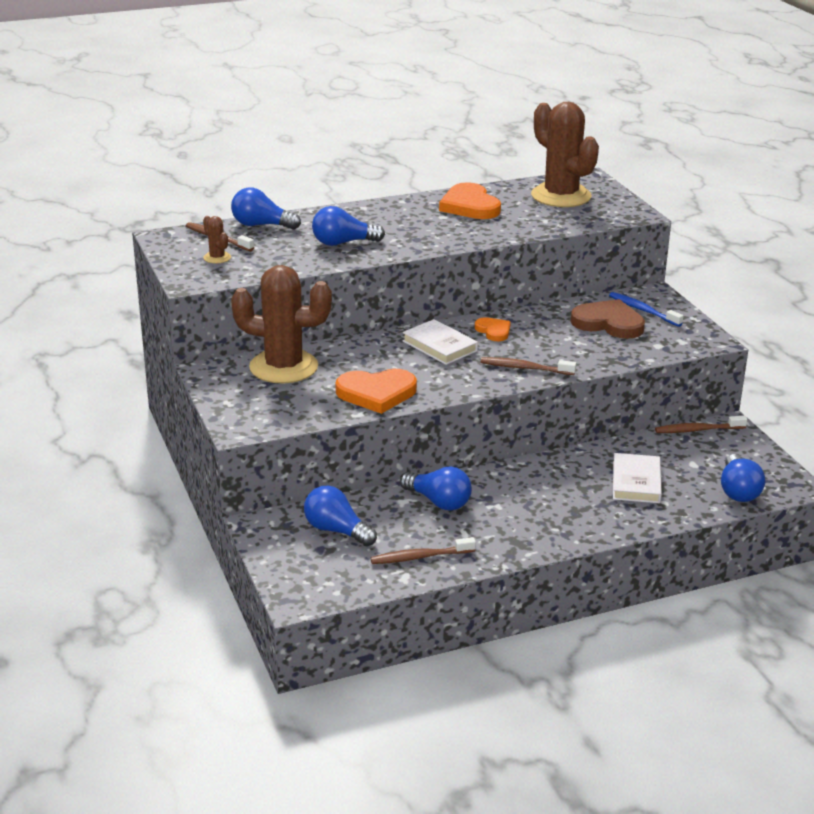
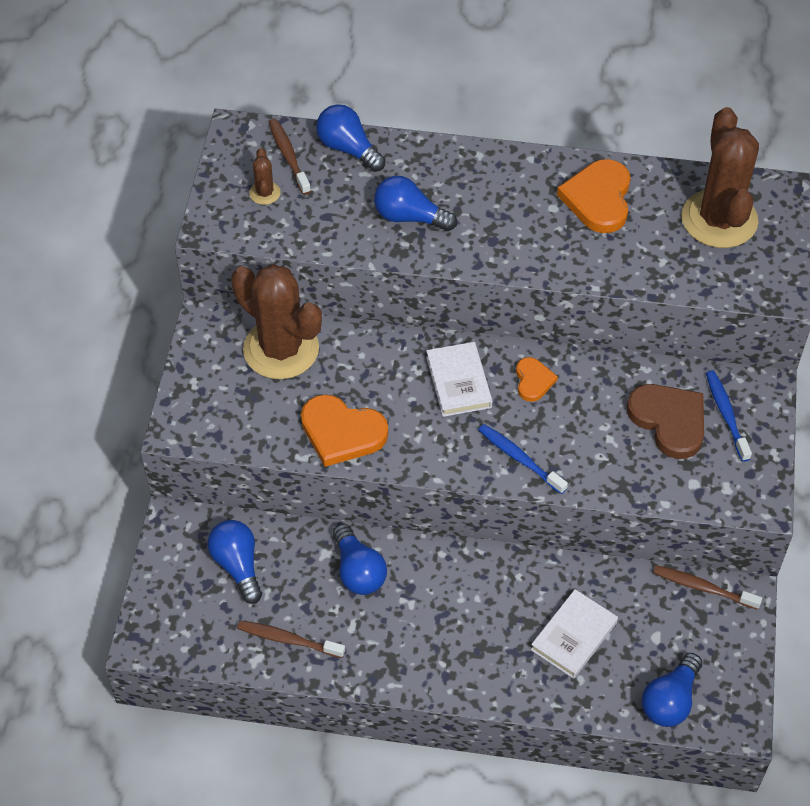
camera: 30 degrees right, 25 degrees up
brown toothbrush [481,357,576,375] -> blue toothbrush [478,424,568,494]

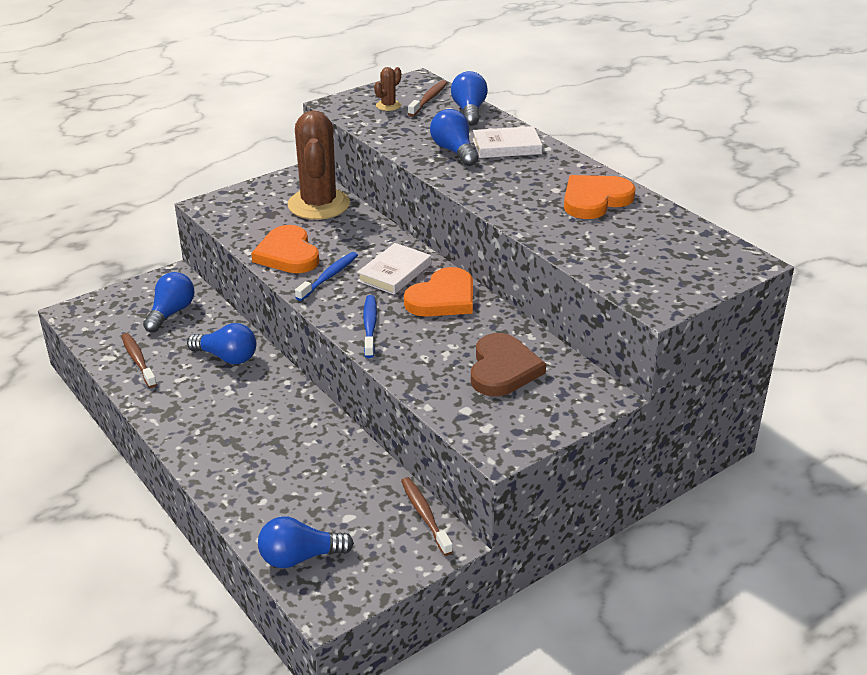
camera: 45 degrees right, 20 degrees down
blue light bulb [333,524,387,595] -> blue light bulb turned 90 degrees counterclockwise [187,323,256,364]
orange heart [516,357,558,402] -> orange heart [404,267,473,317], size x1.79
white book [531,589,618,679] -> white book moved to [473,126,542,158]
brown cactus [681,107,759,248] -> none
blue toothbrush [706,371,752,462] -> blue toothbrush moved to [295,252,358,301]

